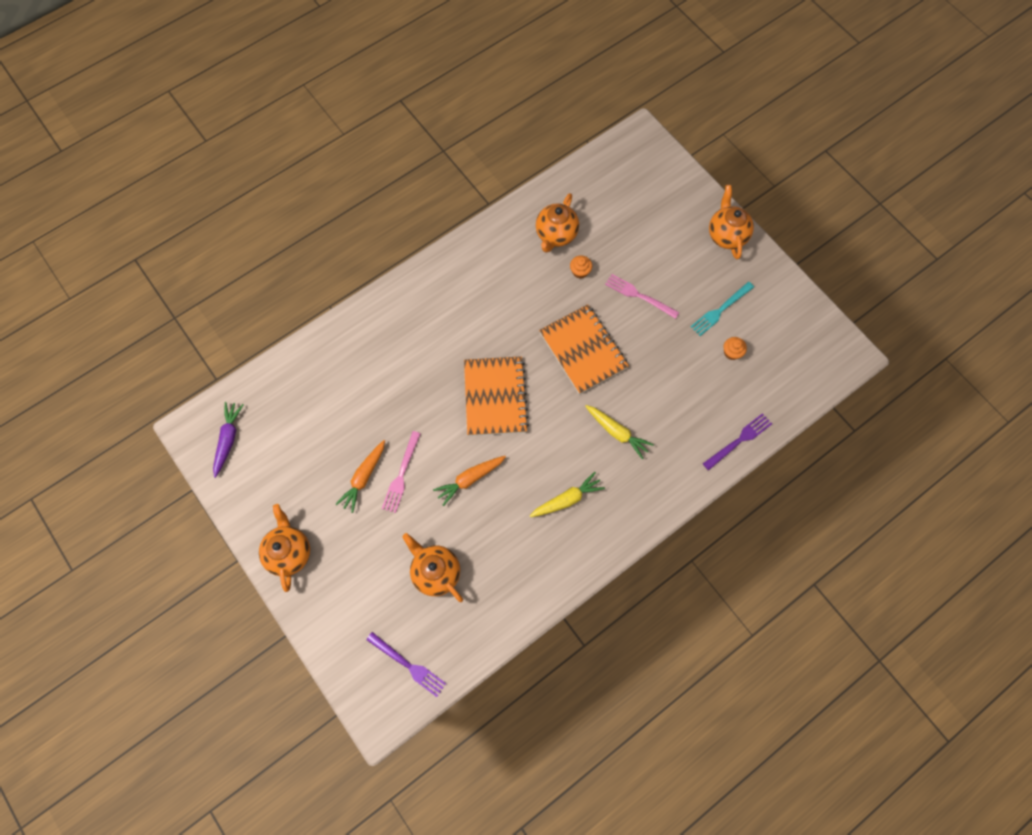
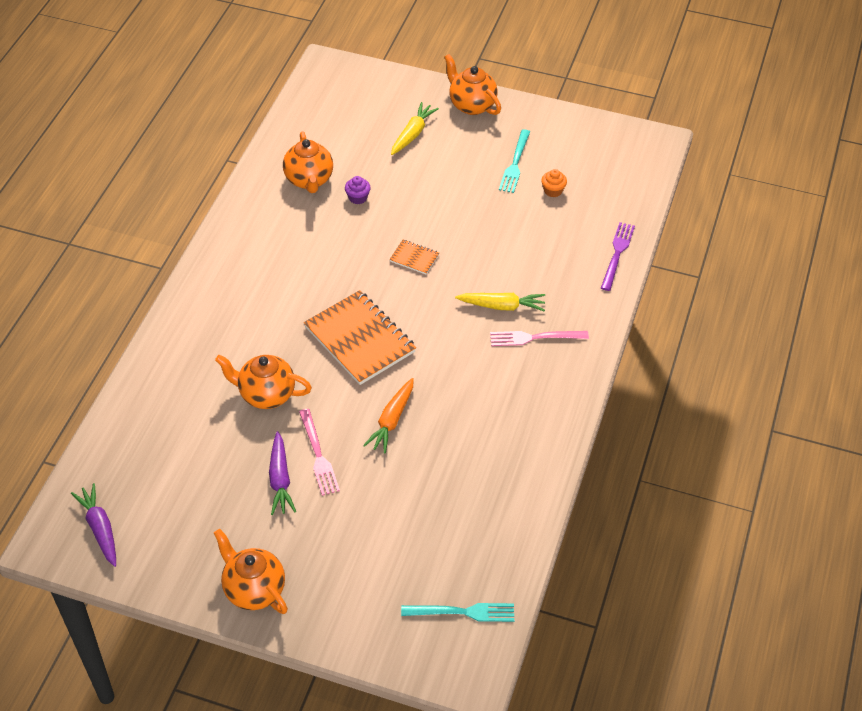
camera: 35 degrees left, 20 degrees down
orange carrot [336,440,385,513] -> purple carrot [269,431,296,515]
purple fork [366,632,446,697] -> turquoise fork [401,603,514,622]
orange teapot [402,533,463,602] -> orange teapot moved to [215,355,312,409]
yellow carrot [530,472,605,517] -> yellow carrot moved to [391,102,439,155]
orange notebook [539,304,629,394] -> orange notebook [389,240,439,274], size x0.45
orange cupcake [570,255,592,279] -> purple cupcake [345,176,371,204]
pink fork [605,274,680,319] -> pink fork moved to [490,331,589,346]

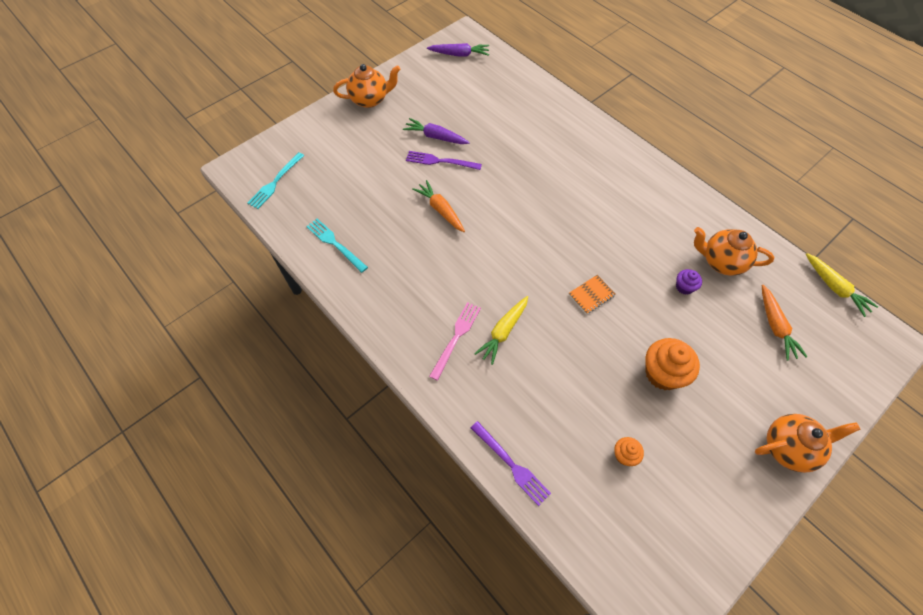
camera: 120 degrees right, 10 degrees up
orange teapot [215,355,312,409] -> none
pink fork [299,409,340,496] -> purple fork [406,151,482,170]
orange notebook [304,290,416,385] -> none
yellow carrot [391,102,439,155] -> yellow carrot moved to [806,253,878,317]
turquoise fork [499,129,530,193] -> turquoise fork moved to [306,219,368,273]
none -> orange cupcake [645,338,700,390]
none -> orange carrot [762,285,807,361]

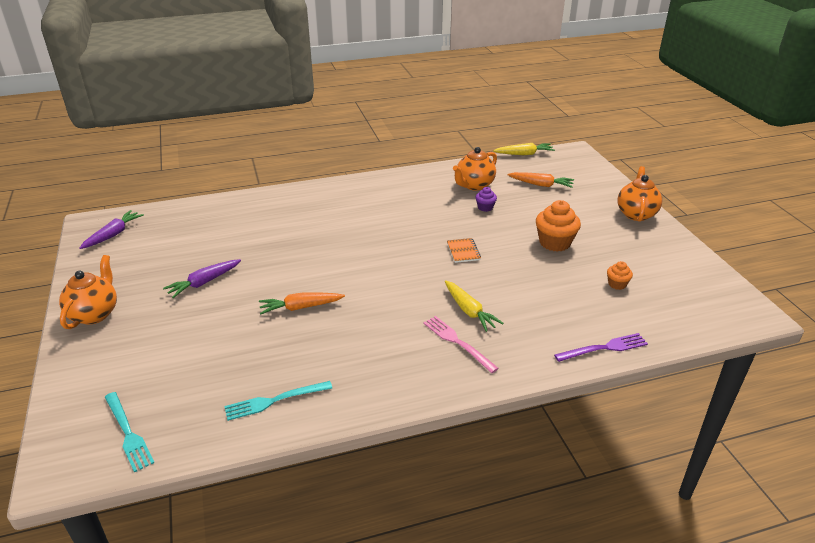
camera: 65 degrees left, 25 degrees down
purple fork [406,151,482,170] -> none

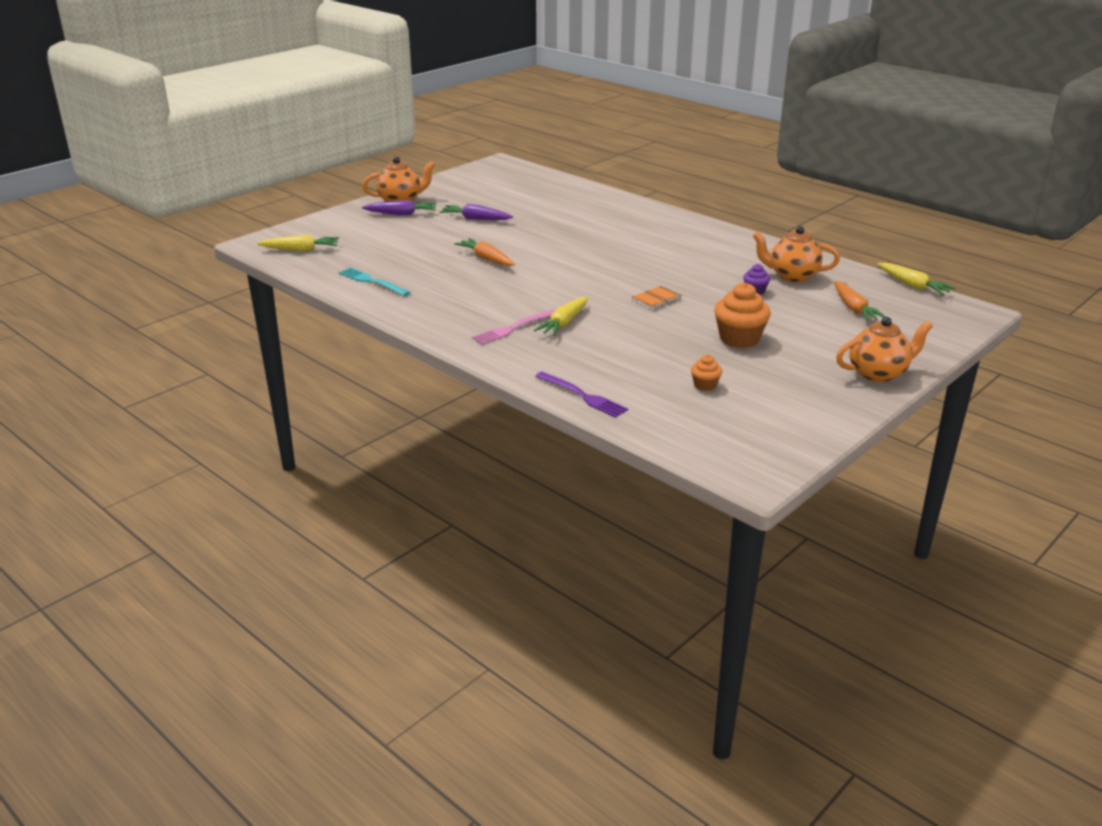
camera: 60 degrees right, 5 degrees down
purple carrot [80,210,144,249] -> purple carrot moved to [362,200,437,215]
turquoise fork [105,392,154,473] -> yellow carrot [257,235,339,251]
pink fork [423,316,499,373] -> pink fork turned 150 degrees counterclockwise [472,309,555,345]

